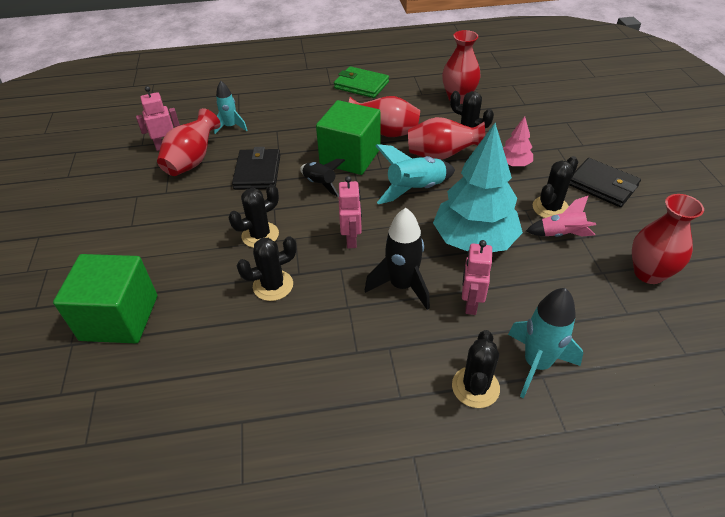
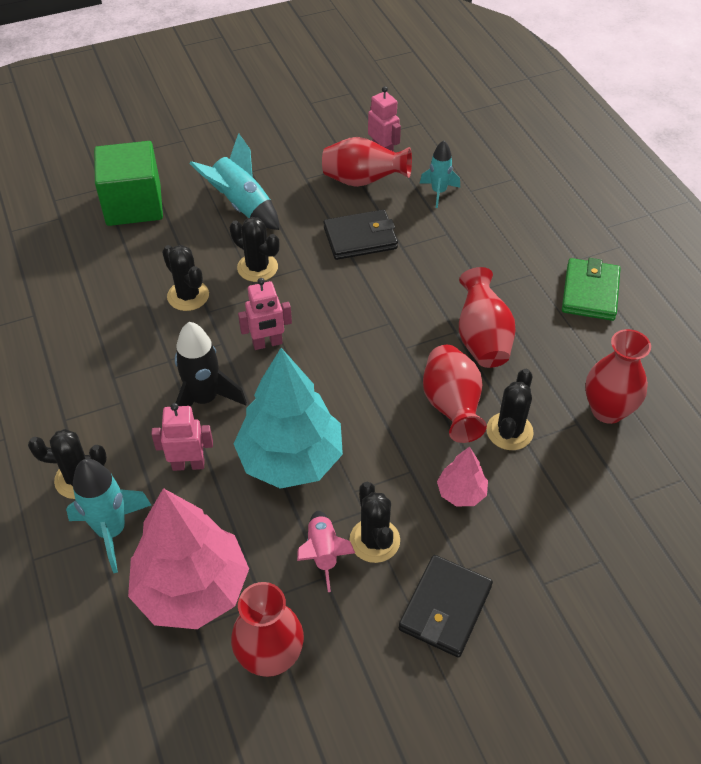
camera: 75 degrees right, 5 degrees up
black rocket [300,159,345,197] -> none
green cube [316,100,380,175] -> none
turquoise rocket [375,144,455,204] -> turquoise rocket moved to [189,133,279,230]
black cactus [533,156,578,218] -> black cactus turned 45 degrees clockwise [349,482,400,563]
none -> pink tree [128,488,249,629]

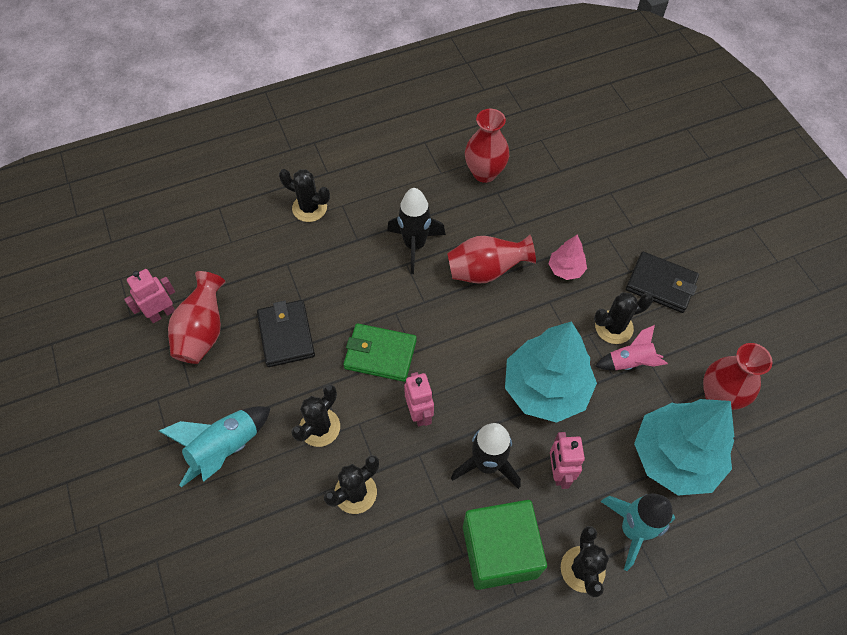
camera: 90 degrees left, 10 degrees up
green cube [94,141,163,226] -> green cube moved to [463,500,547,590]
pink tree [128,488,249,629] -> turquoise tree [634,399,734,495]
turquoise rocket [420,140,460,208] -> none
red vase [459,267,516,368] -> black rocket [387,188,446,274]
black cactus [486,369,534,450] -> black cactus moved to [279,169,330,222]
green wallet [562,258,621,321] -> green wallet moved to [343,323,417,382]

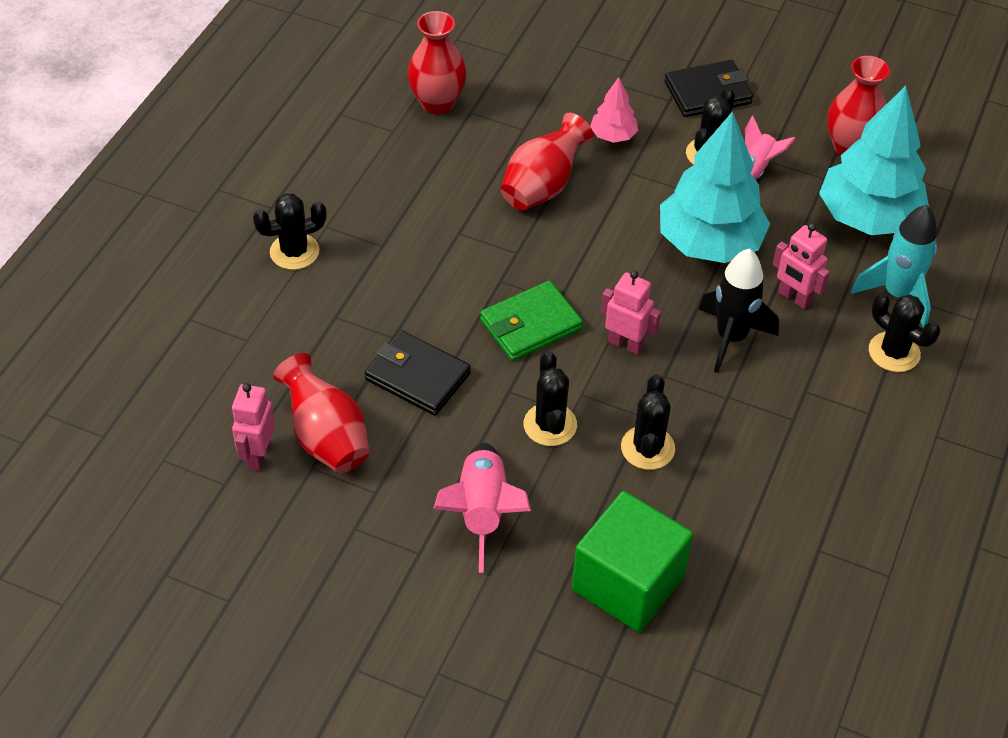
camera: 45 degrees left, 10 degrees down
turquoise rocket [159,406,270,487] -> pink rocket [433,443,531,573]
black rocket [387,188,446,274] -> none
green cube [463,500,547,590] -> green cube moved to [572,491,693,632]

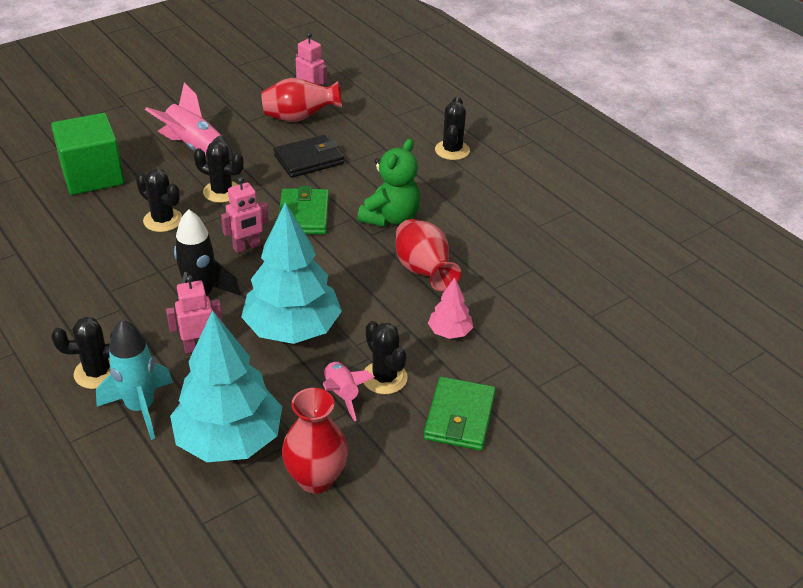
camera: 120 degrees right, 10 degrees down
red vase [408,11,467,114] -> none
black wallet [664,60,753,117] -> green wallet [424,377,496,451]
none -> green teddy bear [357,139,420,227]

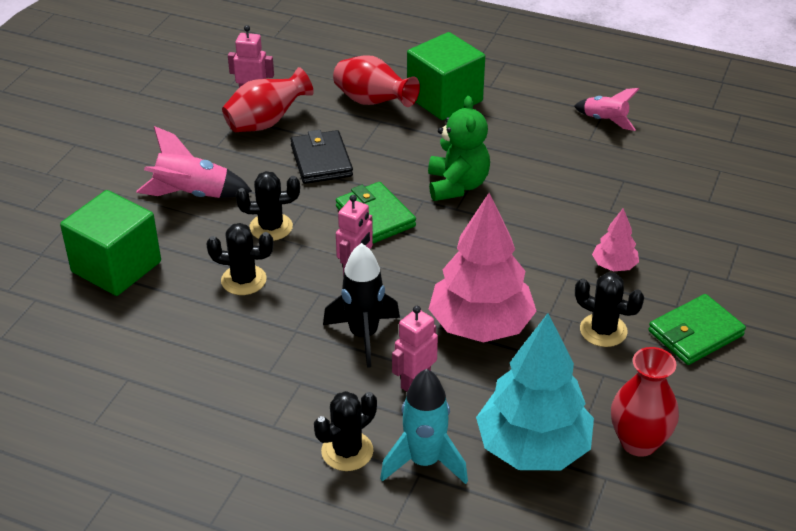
camera: 30 degrees left, 0 degrees up
turquoise tree [241,202,342,344] -> pink tree [429,193,537,343]
black wallet [274,135,344,178] -> black wallet turned 45 degrees counterclockwise [290,130,353,184]
pink rocket [323,361,375,421] -> pink rocket moved to [574,88,639,131]
red vase [396,219,461,291] -> red vase moved to [333,55,420,107]
green wallet [424,377,496,451] -> green wallet turned 75 degrees clockwise [648,294,746,365]
black cactus [435,96,470,160] -> green cube [407,32,485,120]

